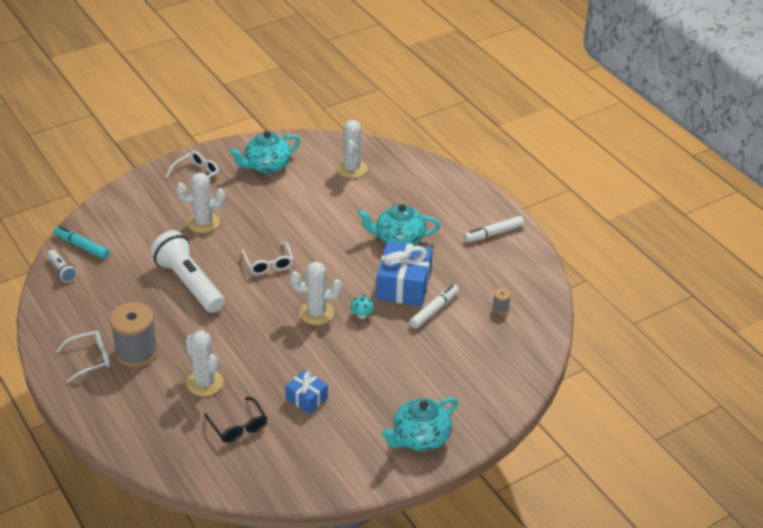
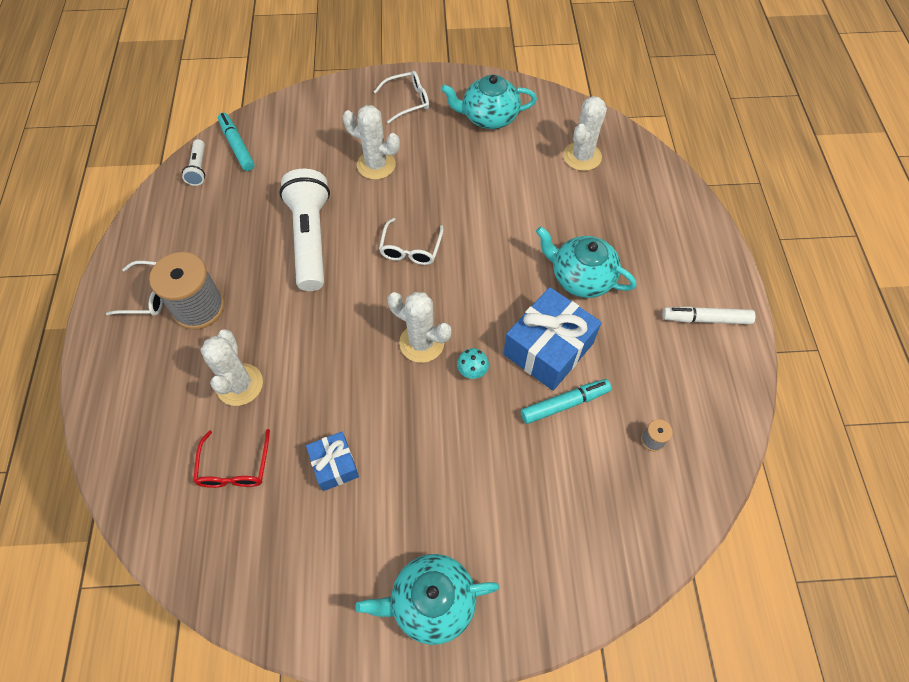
camera: 30 degrees right, 20 degrees up
black glasses [204,397,267,443] -> red glasses [193,429,270,488]
white marker [409,284,459,329] -> turquoise marker [521,379,611,424]

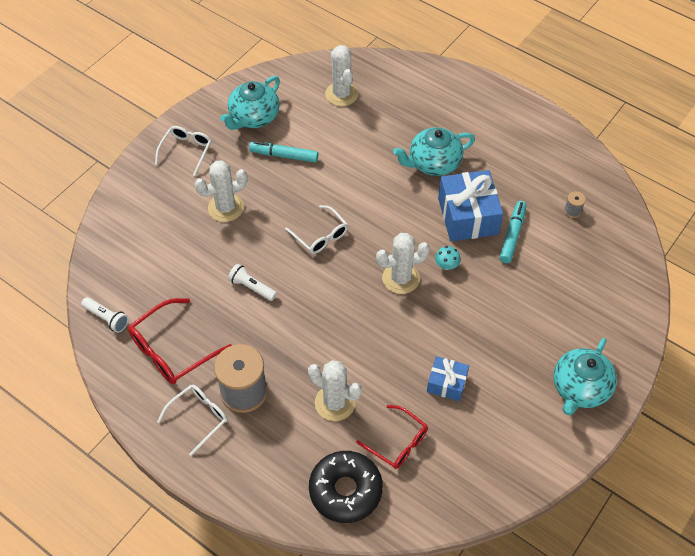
camera: 50 degrees left, 5 degrees down
turquoise marker [218,113,255,171] -> turquoise marker moved to [249,141,318,163]
white flashlight [279,169,330,291] -> white flashlight [228,264,277,301], size x0.46
white marker [662,306,756,324] -> none
none -> red glasses [128,298,232,384]
none -> black donut [309,451,383,523]

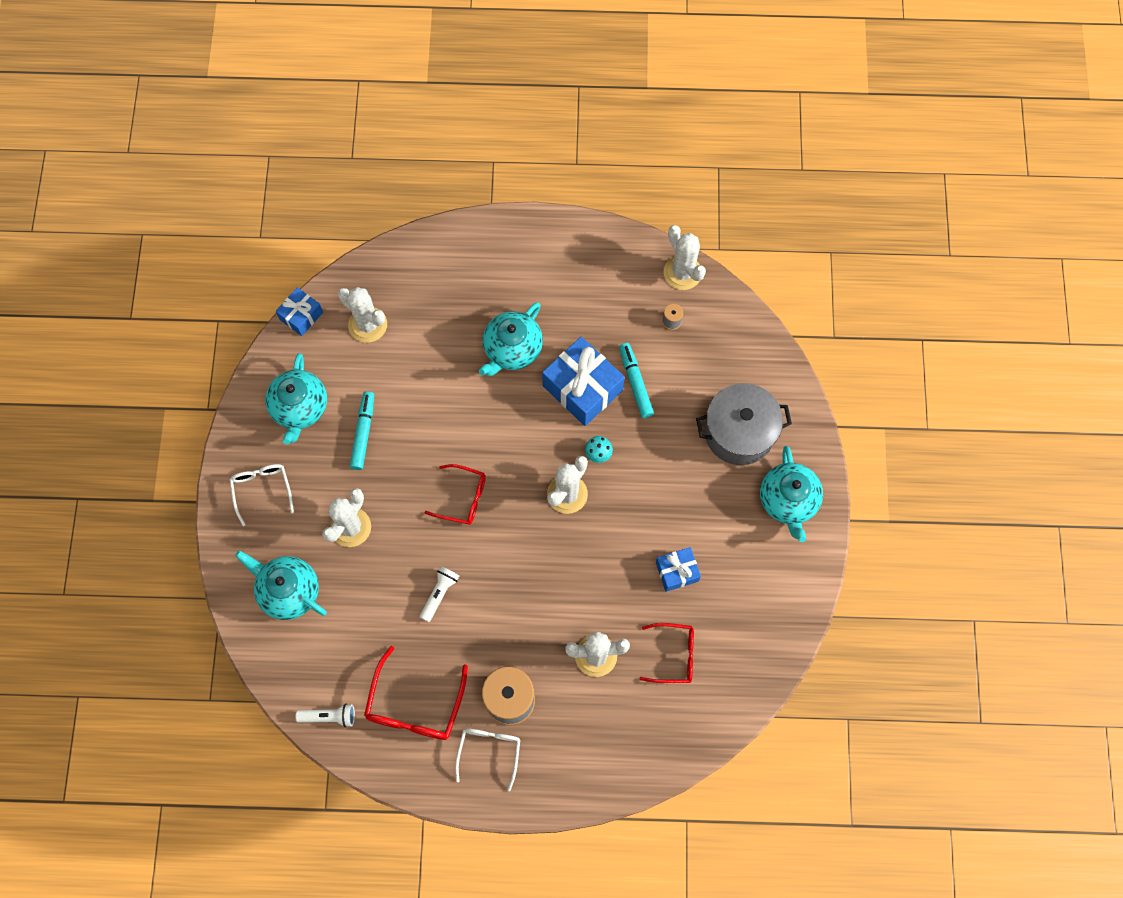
camera: 35 degrees left, 15 degrees up
white flashlight [228,264,277,301] -> white flashlight turned 120 degrees clockwise [420,566,459,622]
turquoise marker [249,141,318,163] -> turquoise marker turned 120 degrees clockwise [350,391,374,470]
white glasses [285,205,348,254] -> red glasses [424,464,486,525]
black donut [309,451,383,523] -> none
none -> turquoise teapot [235,550,327,620]
none -> blue gift [275,287,323,336]
none -> white cactus [664,225,706,290]
none -> grey pot [696,383,792,465]

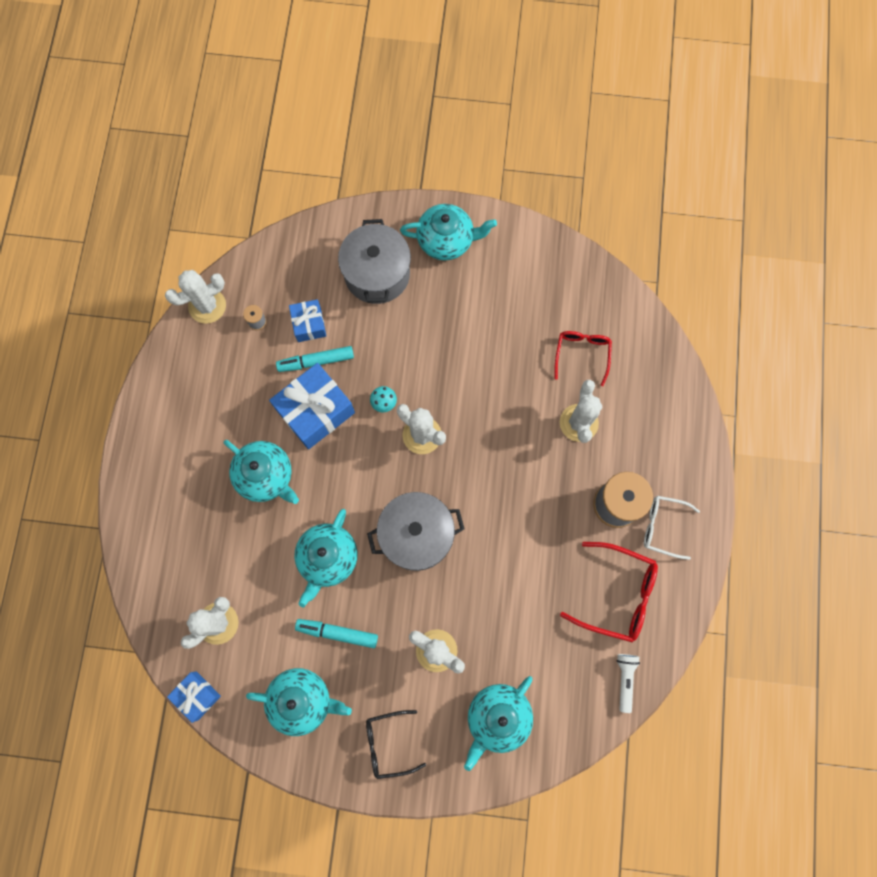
camera: 85 degrees left, 5 degrees up
white glasses [229,464,294,526] -> black glasses [366,710,426,779]
white flashlight [420,566,459,622] -> none
red glasses [424,464,486,525] -> grey pot [367,492,464,571]
blue gift [656,547,701,592] -> blue gift moved to [289,299,326,342]
none -> turquoise teapot [294,509,358,607]

